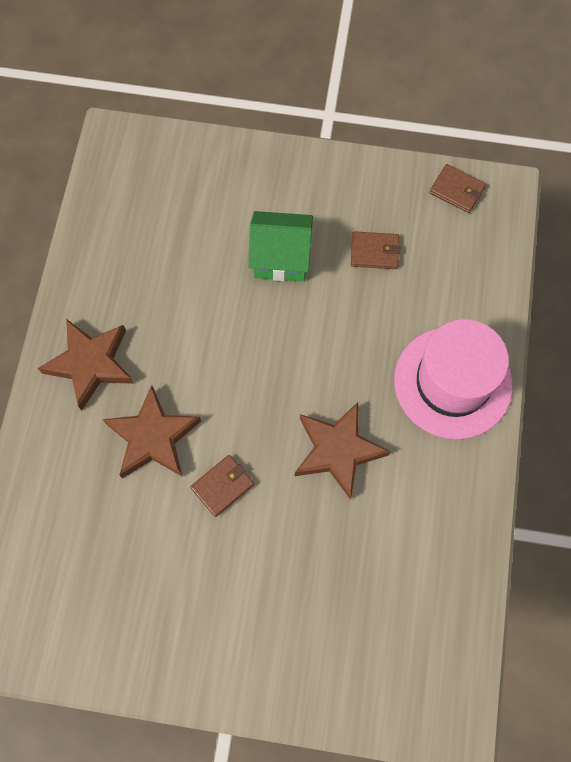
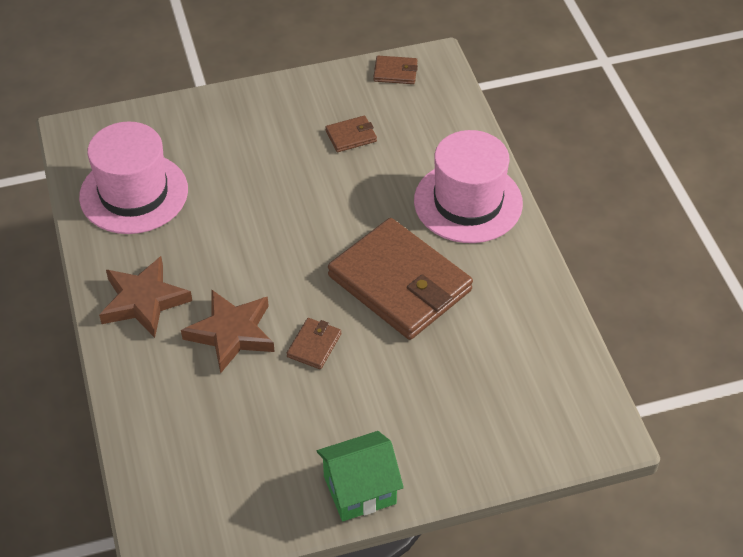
camera: 25 degrees left, 20 degrees down
green house [248,211,313,282] -> green house moved to [317,431,404,522]
brown star [295,402,391,500] -> brown wallet [328,218,473,340]
none -> pink hat [79,121,188,234]

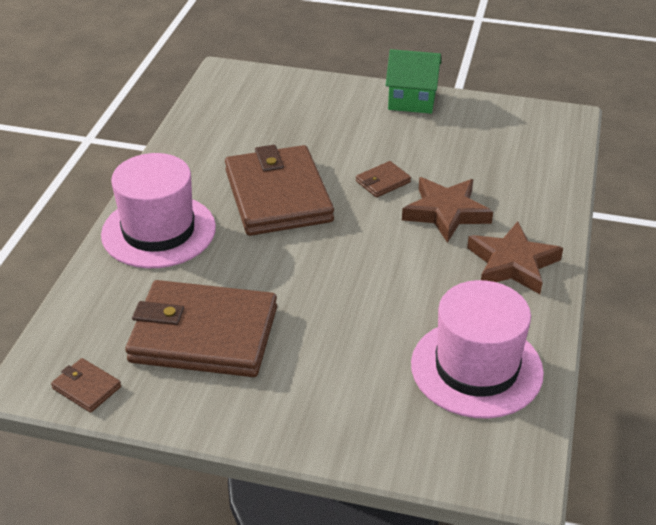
camera: 150 degrees left, 10 degrees down
brown wallet [325,115,377,152] -> brown wallet [125,280,277,377], size x2.47

